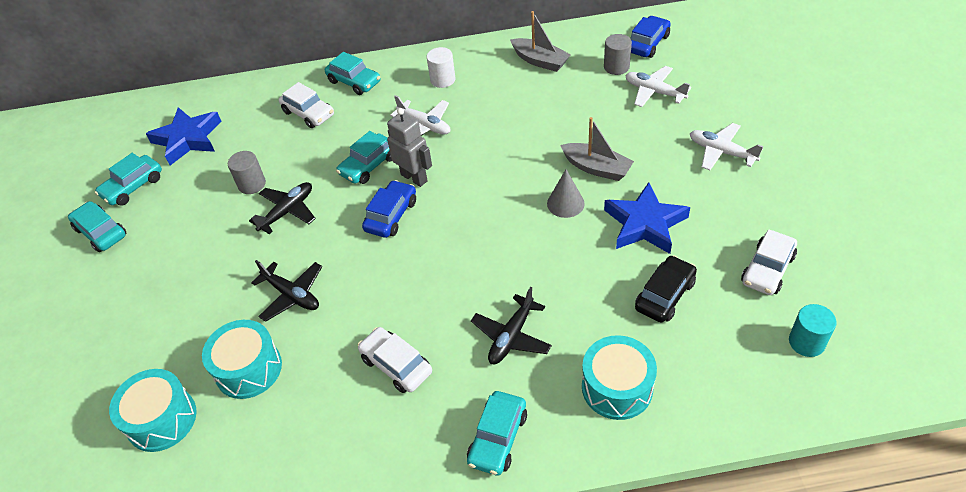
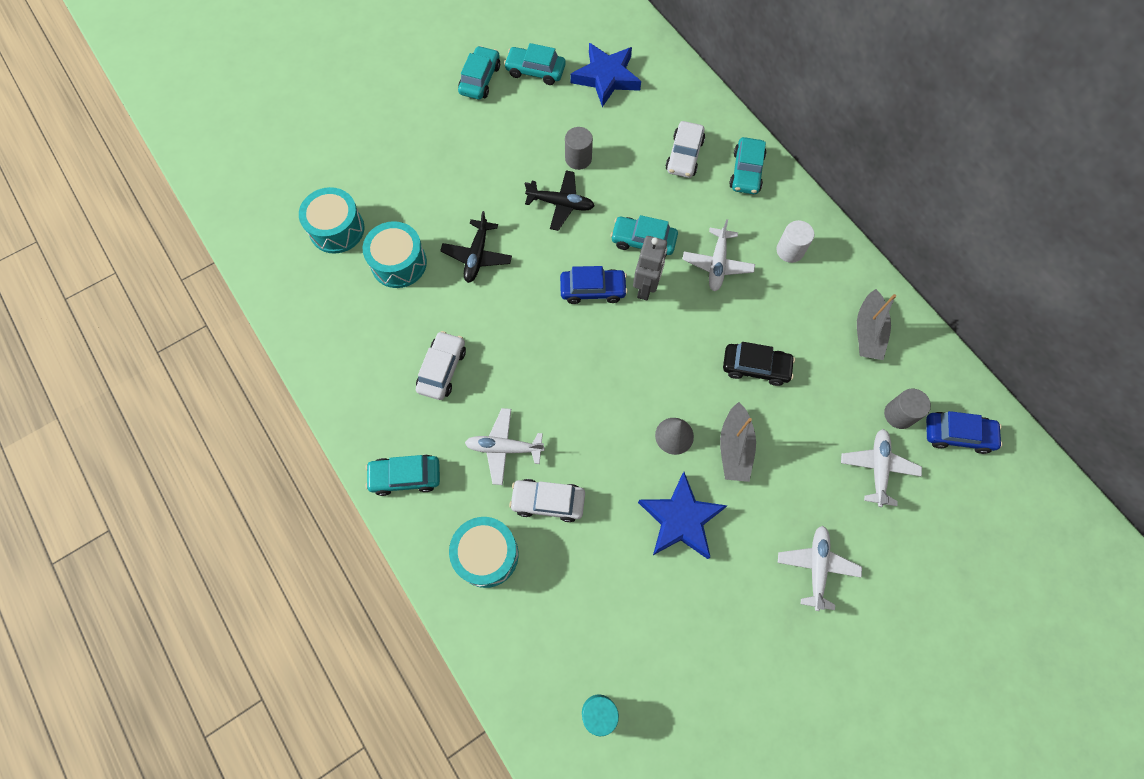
camera: 60 degrees right, 20 degrees up
black plane [471,287,552,364] -> white plane [465,408,545,485]
black car [635,255,697,322] -> black car moved to [723,342,795,386]
white car [741,230,797,295] -> white car moved to [509,479,585,522]

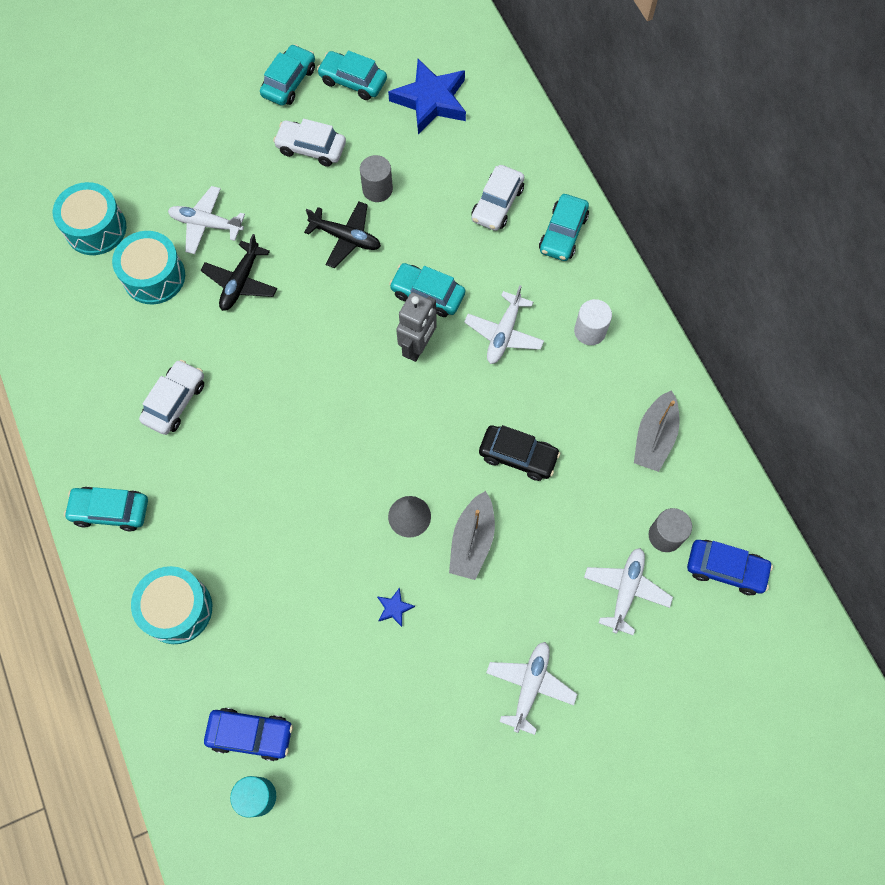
camera: 10 degrees right, 0 degrees up
white plane [465,408,545,485] -> white plane moved to [168,186,245,254]
white car [509,479,585,522] -> white car moved to [273,119,346,167]
blue car [560,266,628,304] -> blue car moved to [204,708,293,761]
blue star [638,472,727,559] -> blue star [377,587,415,627], size x0.40

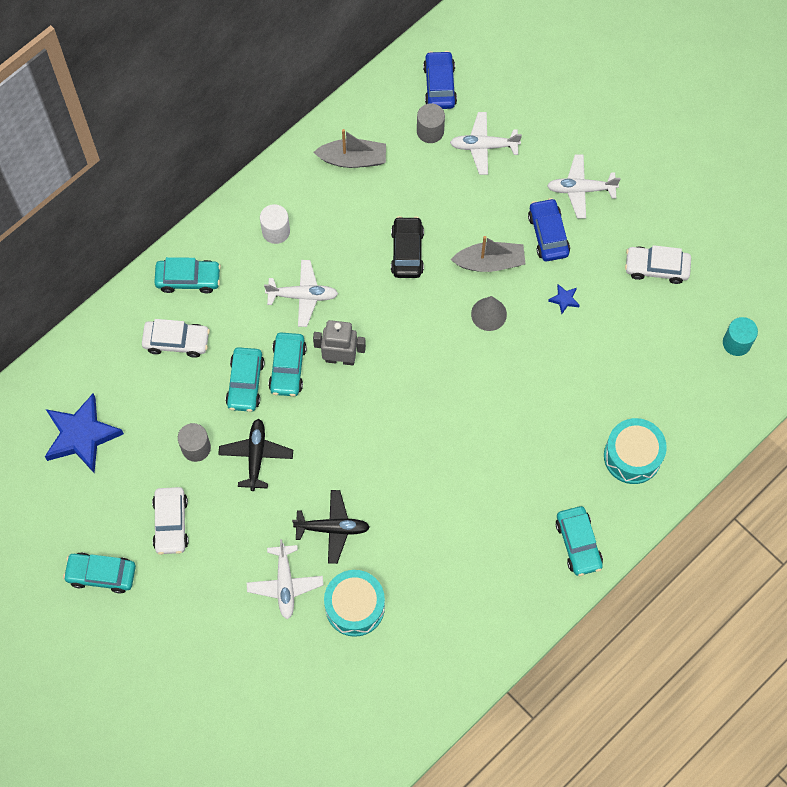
camera: 110 degrees left, 0 degrees up
turquoise drum [53,182,126,255] -> none
white car [139,360,204,435] -> white car moved to [625,245,691,284]
blue car [204,708,293,761] -> blue car moved to [528,198,570,261]
turquoise car [317,51,387,100] -> turquoise car moved to [226,347,264,412]

